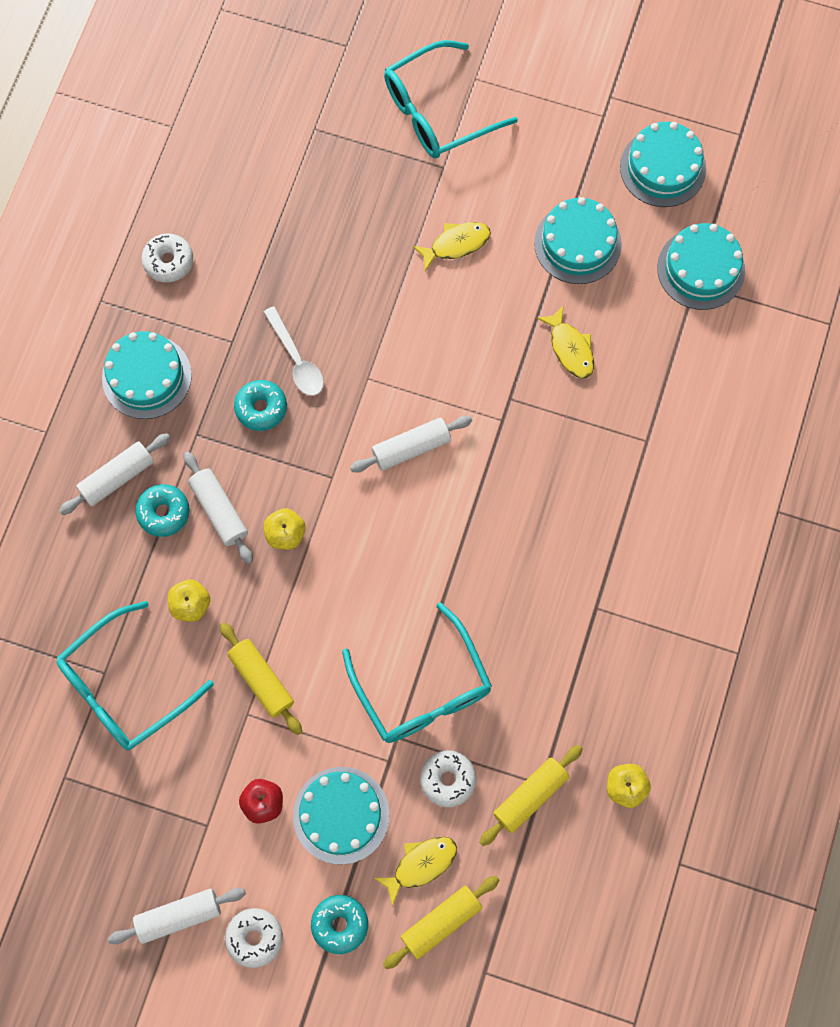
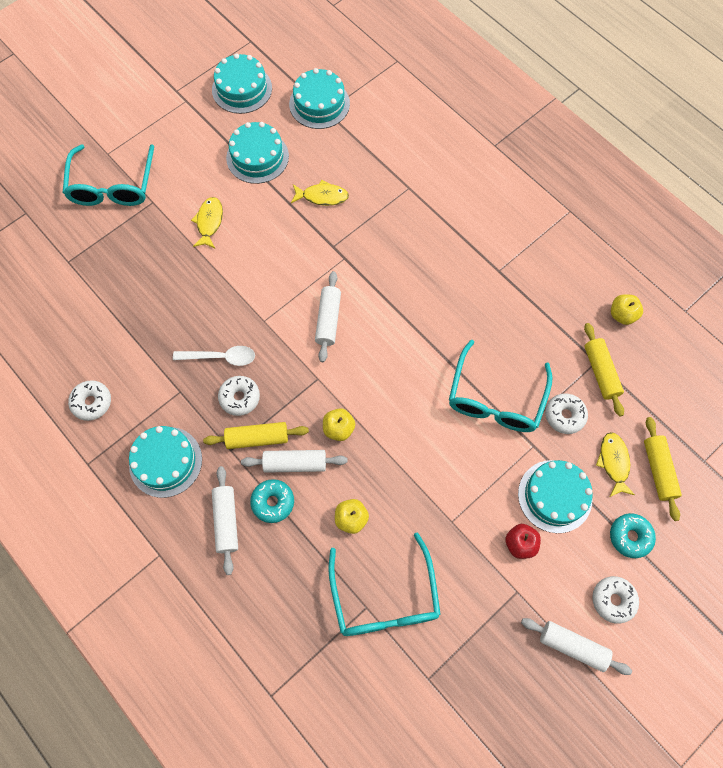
camera: 60 degrees left, 5 degrees down
white rolling pin [108,888,246,944] -> white rolling pin turned 75 degrees counterclockwise [521,618,632,675]
yellow rolling pin [220,622,302,735] -> yellow rolling pin moved to [203,422,309,449]
turquoise donut [234,380,287,431] -> white donut [218,376,260,416]
turquoise glasses [342,602,492,743] -> turquoise glasses turned 105 degrees clockwise [449,339,553,432]

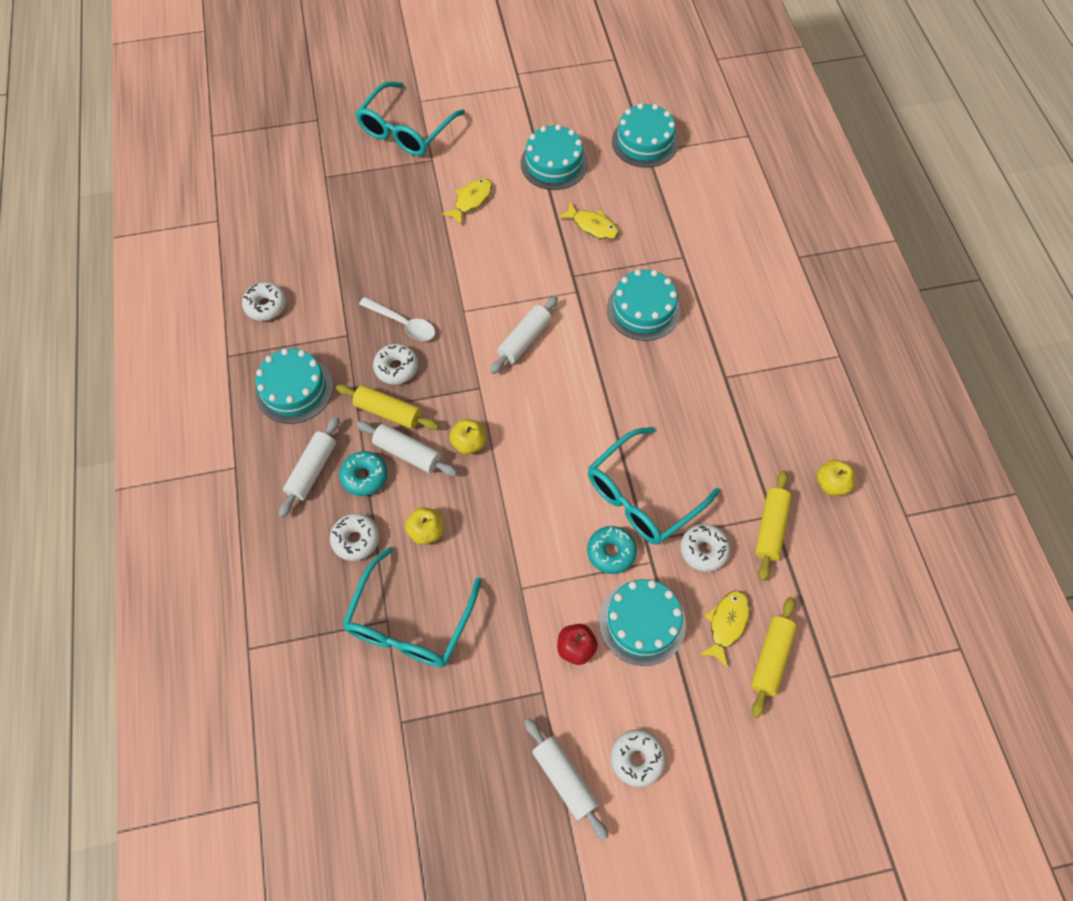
camera: 30 degrees right, 5 degrees down
turquoise cake [212,53,272,114] -> turquoise cake moved to [607,269,681,341]
turquoise donut [610,513,656,558] -> turquoise donut moved to [587,526,637,574]
none -> white donut [330,513,380,561]

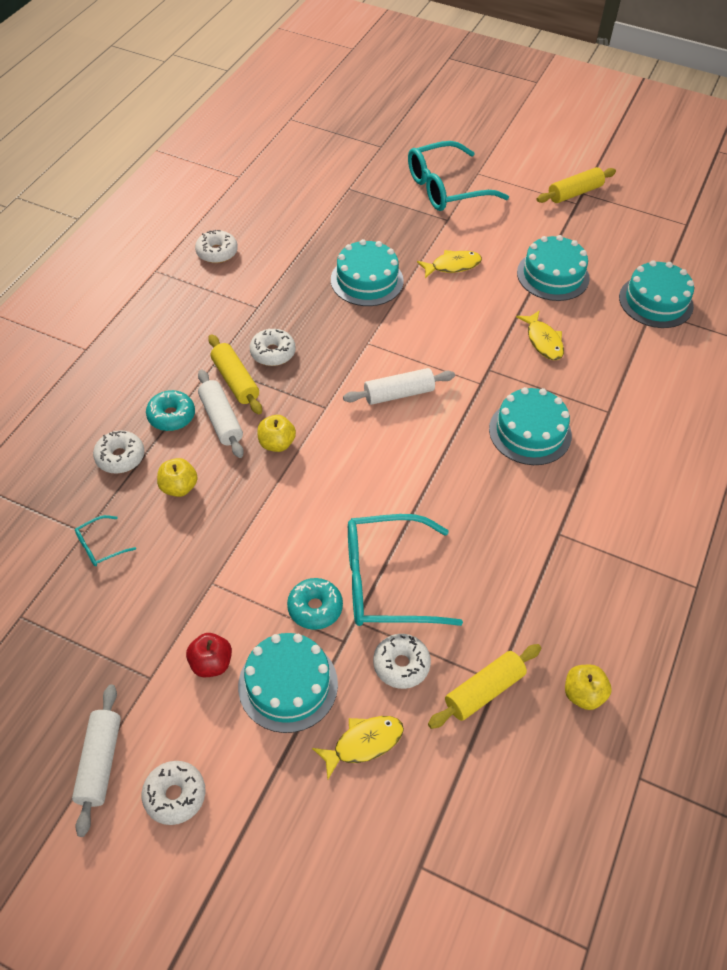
camera: 35 degrees right, 10 degrees down
turquoise cake [255,348,333,424] -> turquoise cake moved to [331,239,404,306]
white rolling pin [279,416,339,518] -> none
turquoise glasses [342,547,481,667] -> turquoise glasses [75,515,136,566], size x0.43
white spoon [359,297,435,341] -> none
yellow rolling pin [751,597,797,718] -> yellow rolling pin moved to [537,167,616,203]

